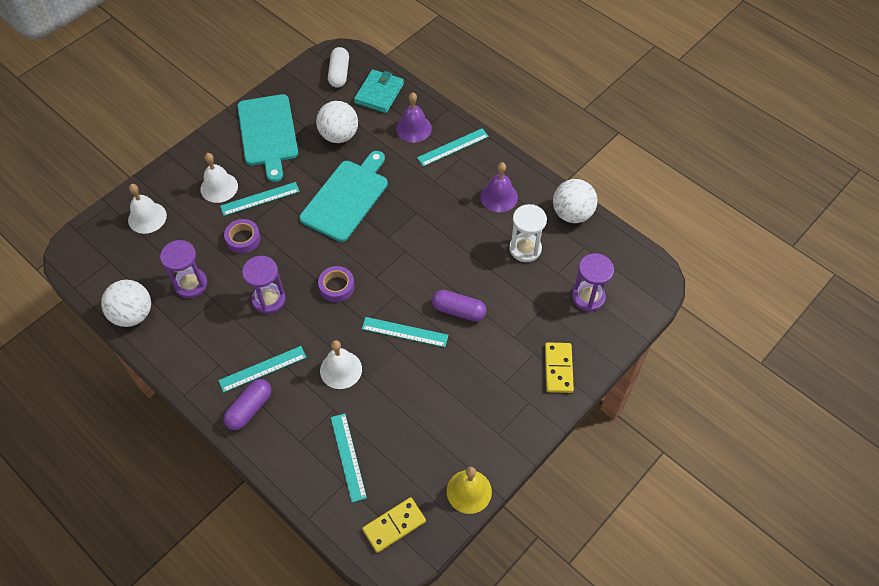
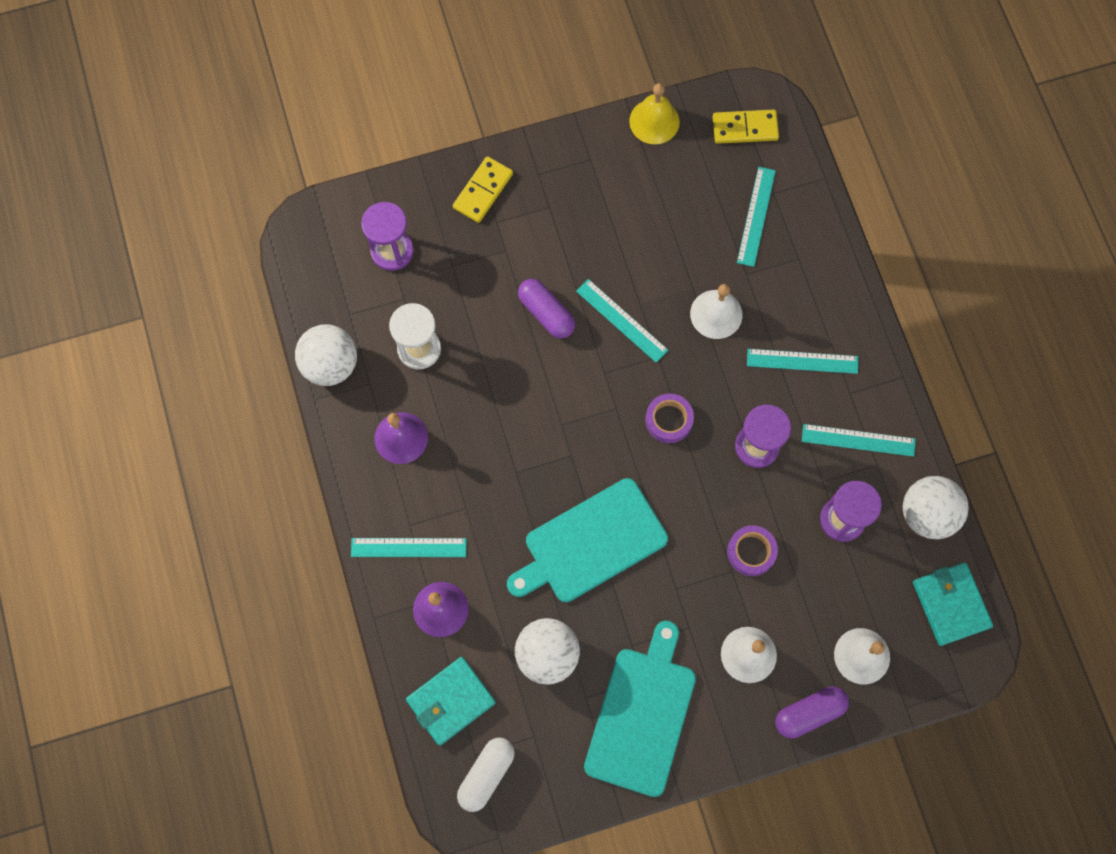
camera: 150 degrees left, 15 degrees up
turquoise ruler [220,182,300,216] -> turquoise ruler moved to [802,424,916,457]
purple capsule [223,379,271,430] -> purple capsule moved to [775,686,849,739]
none -> turquoise wallet [913,562,993,646]

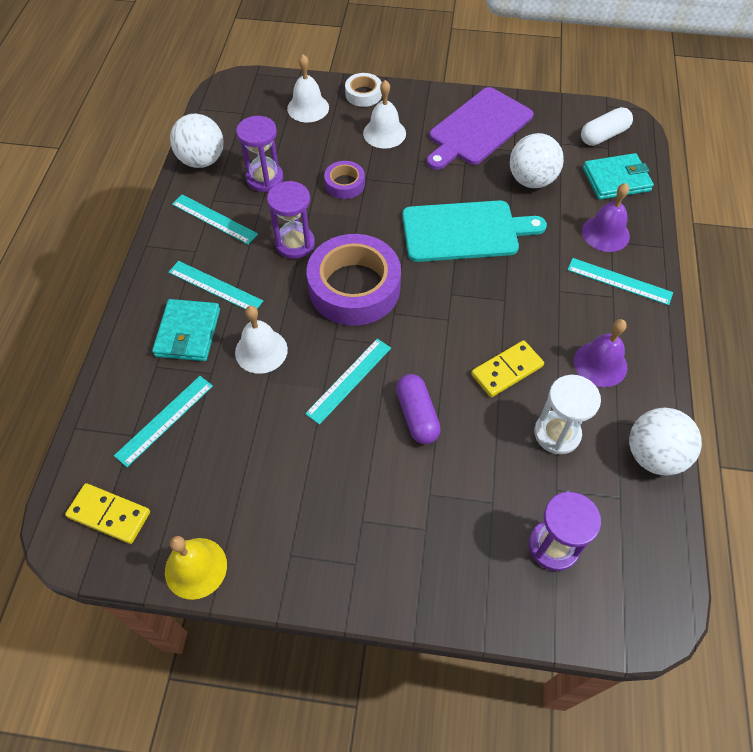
camera: 155 degrees left, 15 degrees down
yellow domino [453,156,513,223] -> yellow domino moved to [471,340,544,397]
turquoise ruler [576,279,668,363] -> turquoise ruler turned 60 degrees clockwise [305,339,391,425]
turquoise cutting board [584,621,696,797] -> purple cutting board [427,87,533,170]
purple tape [645,393,694,443] -> purple tape [307,234,401,326], size x2.08
purple capsule [775,686,849,739] -> white tape [345,73,382,107]
turquoise wallet [913,562,993,646] -> turquoise wallet moved to [152,299,220,361]

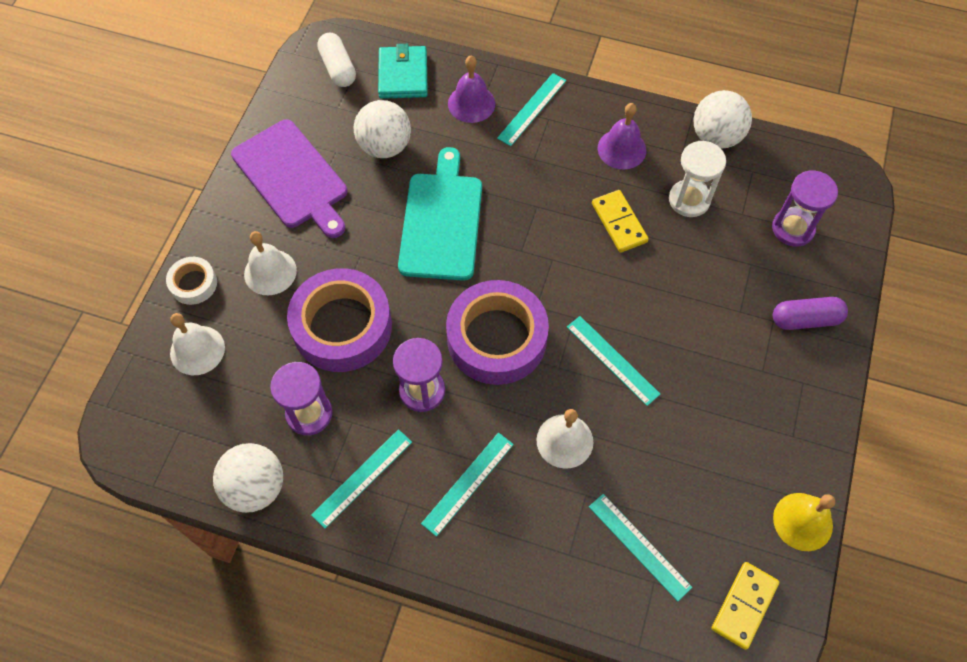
camera: 80 degrees left, 5 degrees up
turquoise wallet [152,299,220,361] -> none
purple tape [324,161,365,199] -> purple tape [287,268,392,372], size x2.08
purple capsule [396,374,441,444] -> purple capsule moved to [773,297,848,330]

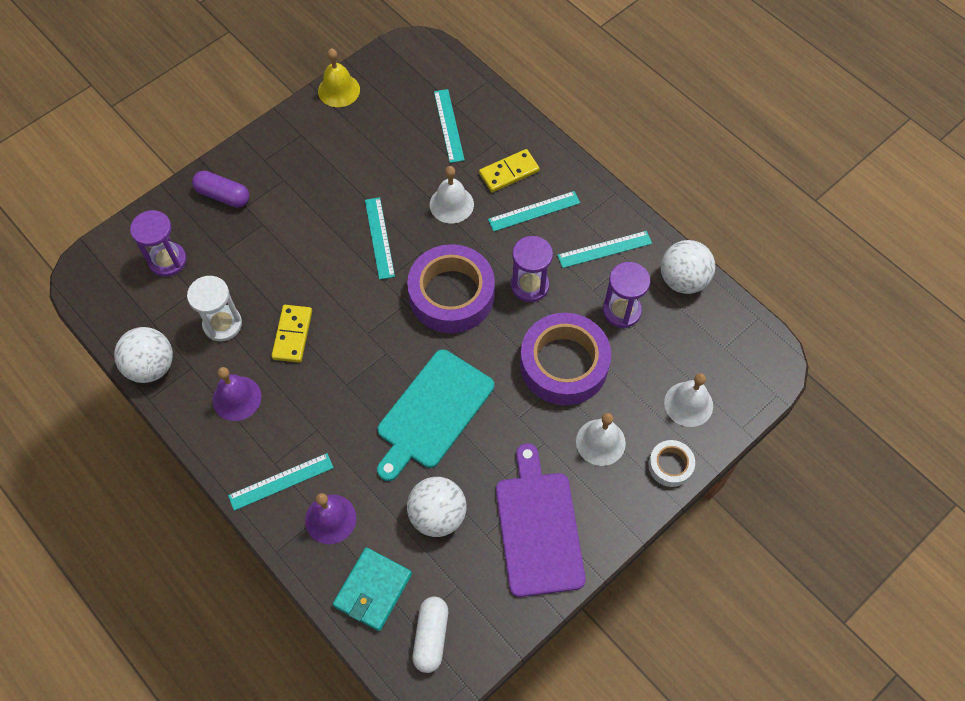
camera: 150 degrees left, 0 degrees up
yellow domino [712,562,779,650] -> yellow domino moved to [479,149,540,192]

